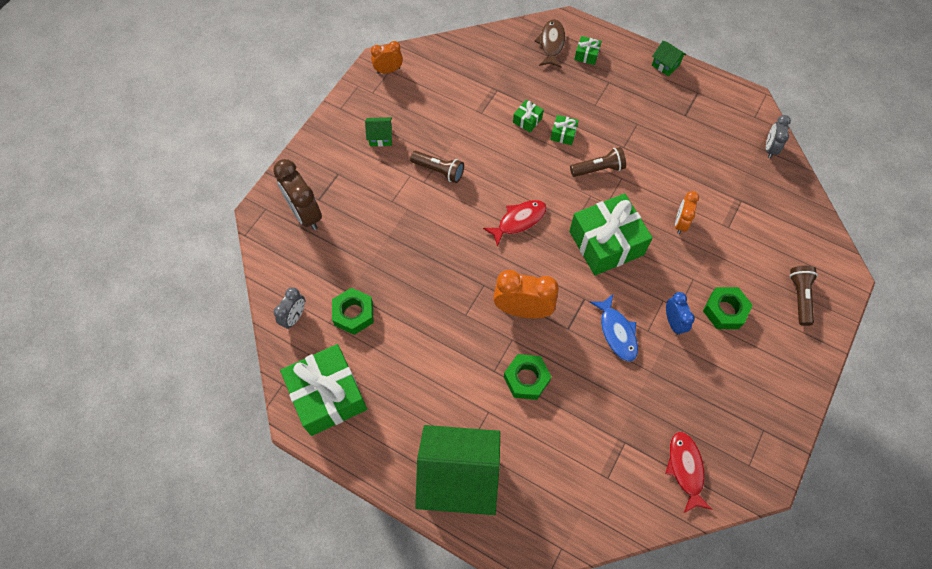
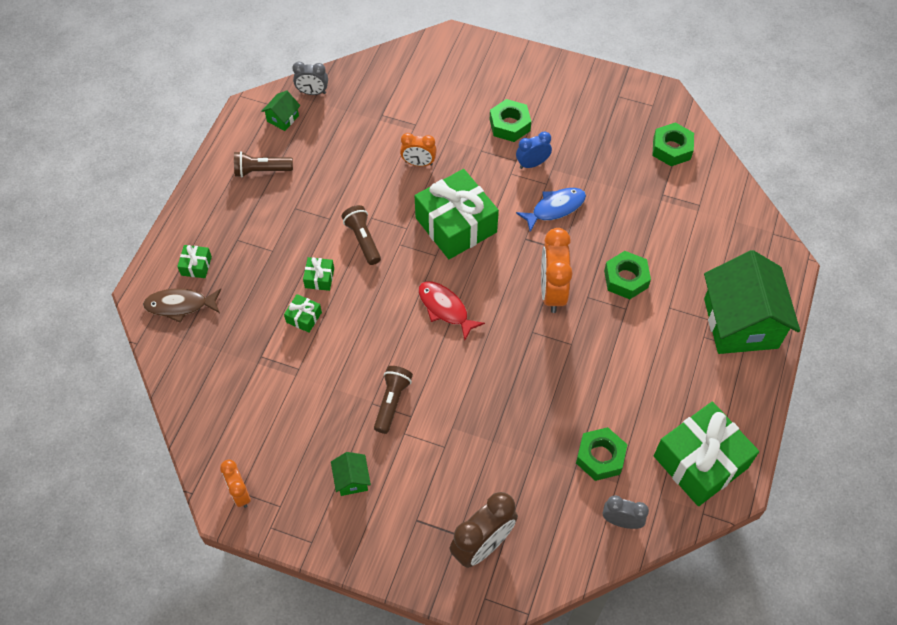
camera: 100 degrees left, 5 degrees down
green house [652,41,686,76] -> green house moved to [261,90,300,131]
red fish [665,432,713,513] -> green nut [652,122,694,166]
brown flashlight [790,266,818,326] -> brown flashlight moved to [234,151,293,177]

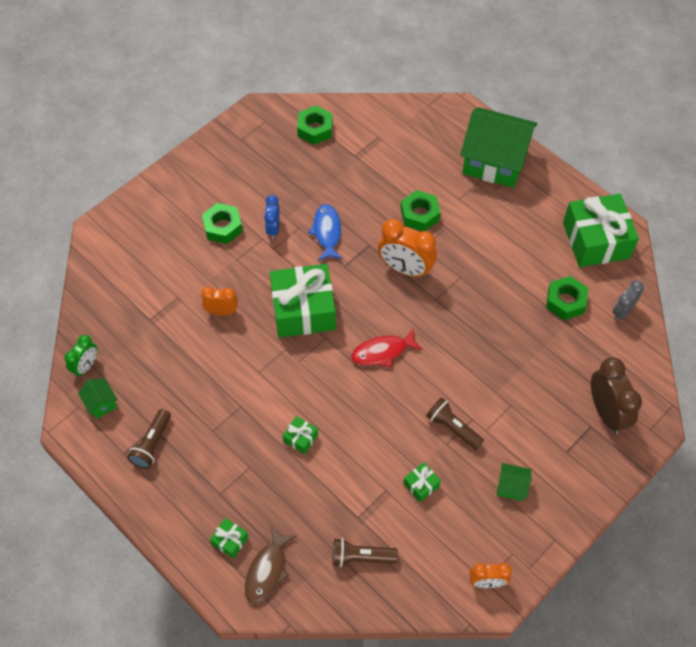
camera: 65 degrees left, 0 degrees up
green gift [284,294,322,333] -> green gift moved to [403,462,441,502]
grey clock [292,62,328,95] -> green clock [64,335,98,377]
brown flashlight [341,205,381,265] -> brown flashlight moved to [333,538,398,567]
orange clock [400,133,437,166] -> orange clock turned 120 degrees counterclockwise [201,287,238,316]

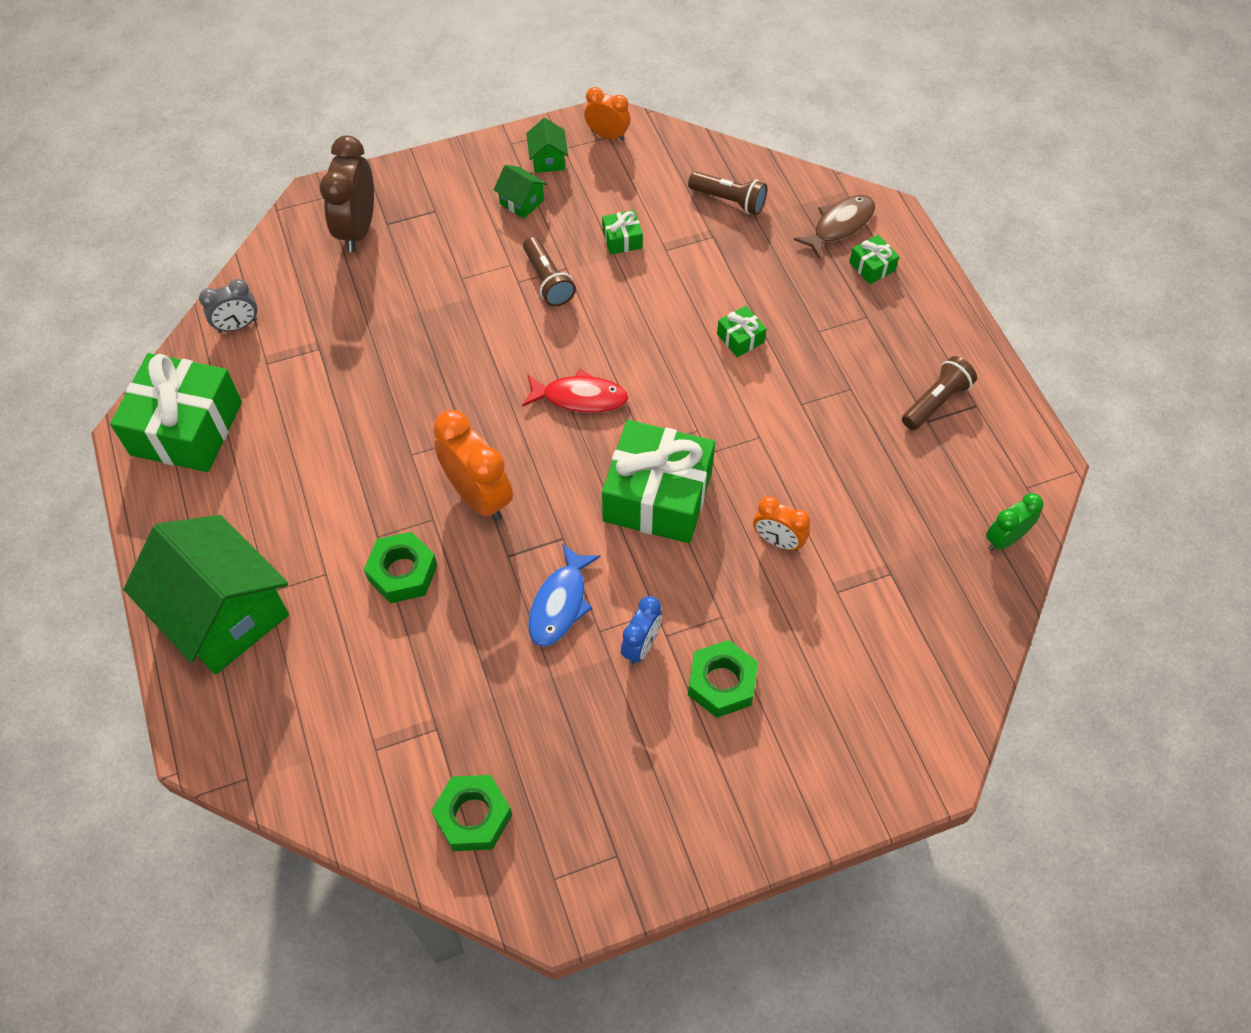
camera: 155 degrees left, 0 degrees up
green house [78,378,118,419] -> green house moved to [526,118,568,173]
green nut [546,276,588,320] -> none

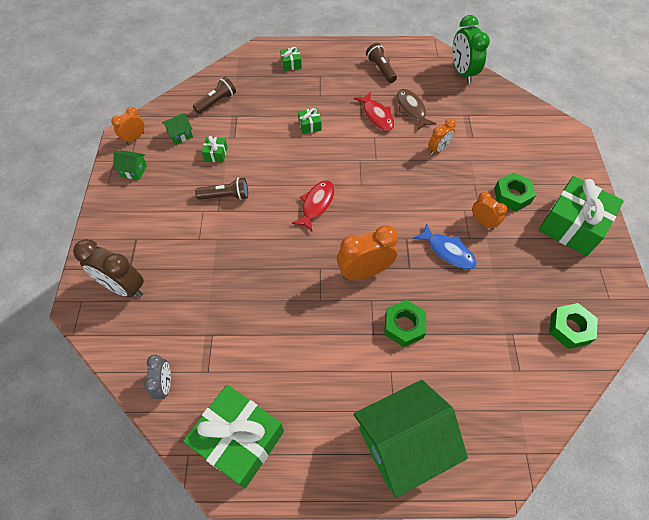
camera: 70 degrees left, 0 degrees up
green house [494,165,547,219] -> green house moved to [162,113,193,145]
green gift [602,420,715,543] -> green gift moved to [538,176,624,256]
blue clock [621,596,662,665] -> orange clock [472,192,507,230]
brown fish [794,195,875,260] -> brown fish moved to [397,89,436,130]
green clock [986,493,1044,551] -> green clock [453,15,490,84], size x1.70
none -> red fish [354,92,394,131]

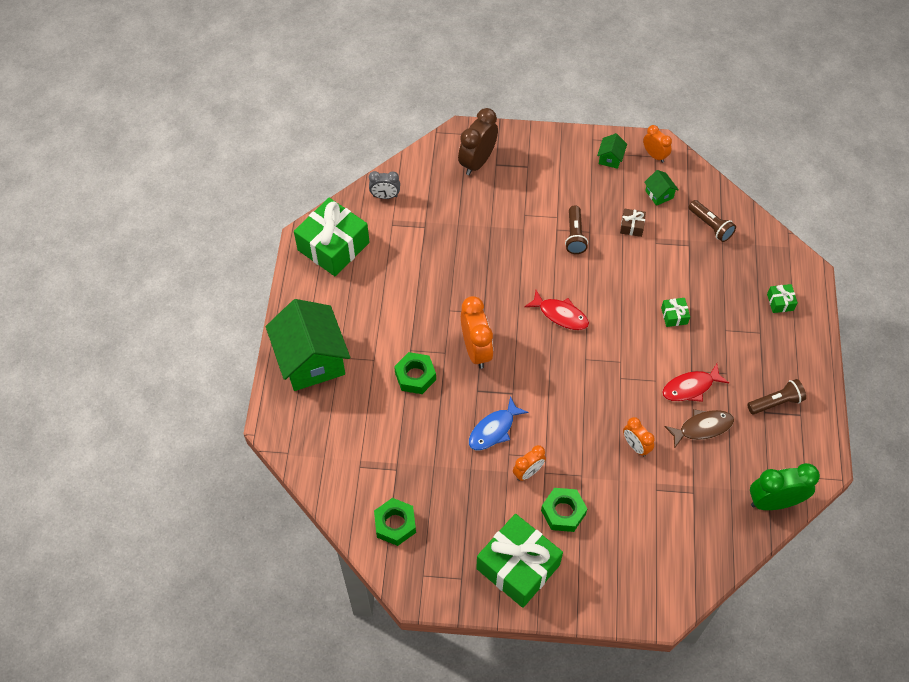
camera: 95 degrees right, 0 degrees up
green gift [202,136,228,162] -> brown gift [620,209,646,237]

